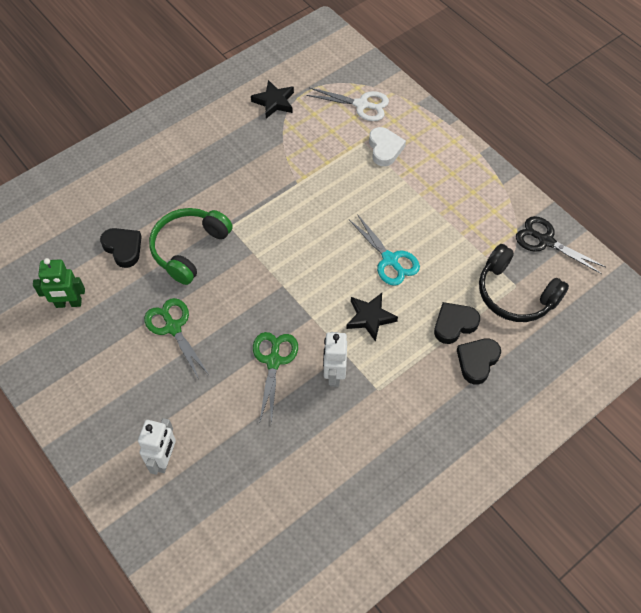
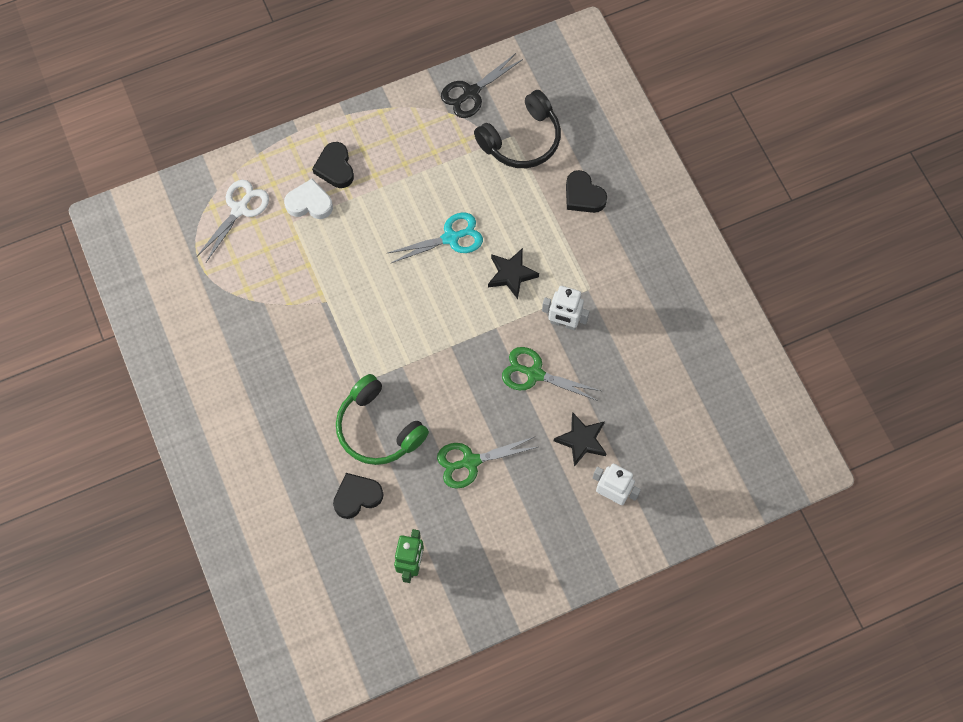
camera: 75 degrees left, 10 degrees up
black star [251,80,294,118] -> black star moved to [554,412,607,467]
black heart [434,302,480,344] -> black heart moved to [312,142,354,188]

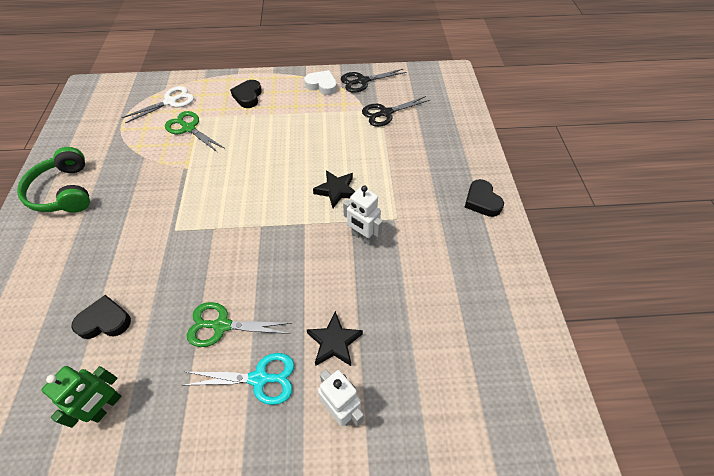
camera: 20 degrees right, 15 degrees down
white heart [284,179,333,219] -> white heart moved to [304,70,337,95]
green headphones [336,374,429,465] -> green headphones moved to [17,147,90,213]
turquoise scissors [388,212,483,264] -> turquoise scissors moved to [185,353,294,405]
black headphones [474,90,561,168] -> black scissors [362,96,430,127]
green scissors [502,347,601,401] -> green scissors moved to [165,111,224,152]
black heart [566,170,607,213] -> black heart moved to [465,179,504,217]

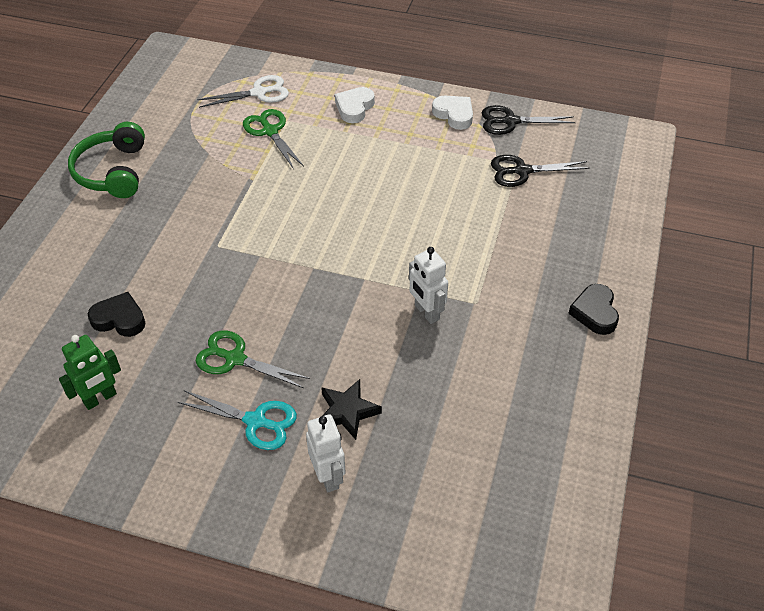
camera: 20 degrees right, 5 degrees down
black heart [230,80,262,108] -> white heart [335,87,375,123]
black star [313,170,355,208] -> none

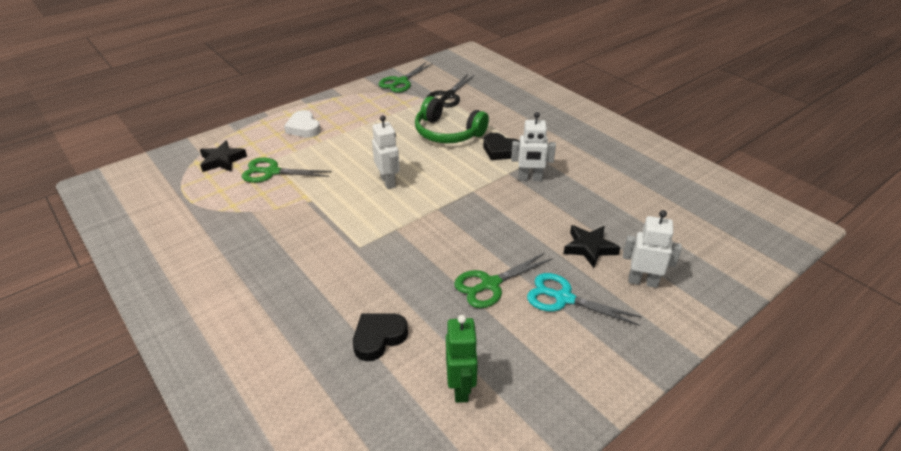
camera: 55 degrees left, 10 degrees down
green headphones [68,122,145,198] -> green headphones moved to [415,96,489,143]
turquoise scissors [177,390,297,450] -> turquoise scissors turned 120 degrees counterclockwise [527,273,642,326]
white scissors [197,75,289,108] -> black star [200,141,247,172]
white heart [432,96,473,130] -> none
black scissors [482,105,576,135] -> green scissors [379,62,433,93]
black heart [568,284,619,335] -> black heart moved to [483,133,519,160]
none -> white robot [372,115,400,189]

